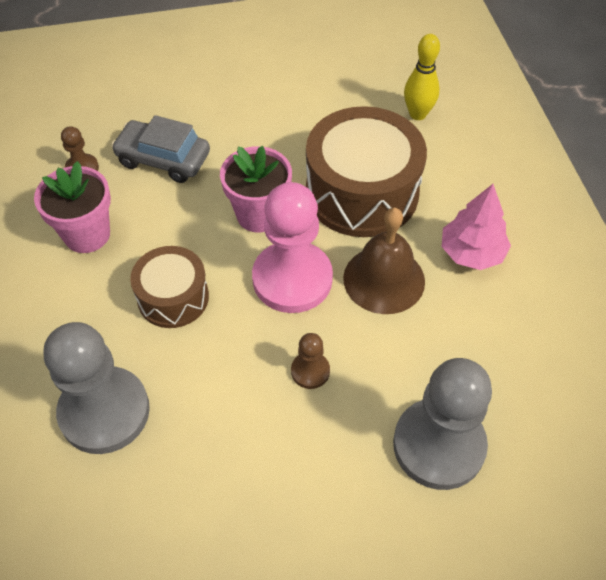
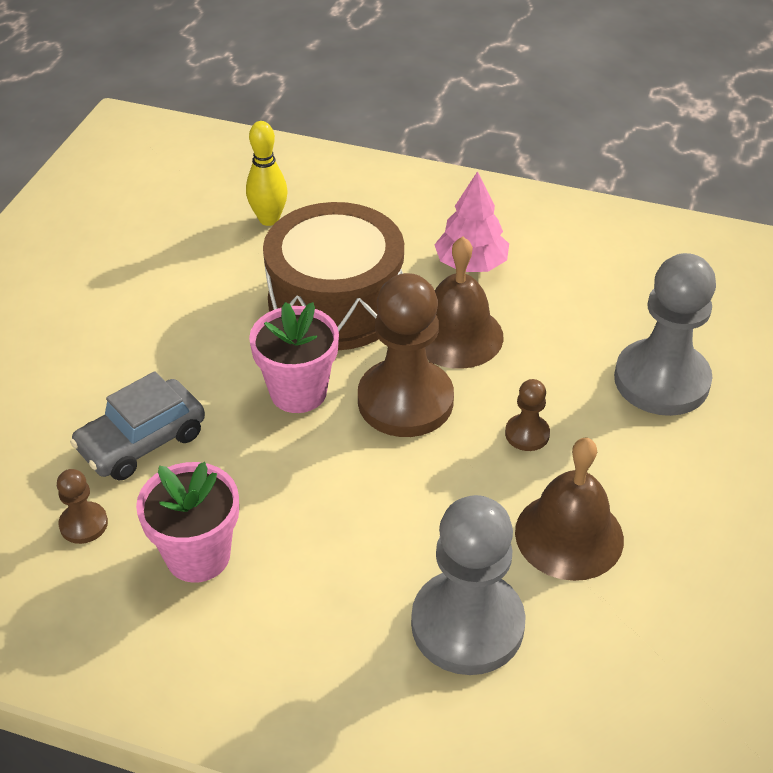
camera: 60 degrees left, 10 degrees down
brown drum [130,246,209,328] -> none
pink pawn [252,182,333,313] -> brown pawn [358,273,454,437]
none -> brown bell [515,438,624,581]

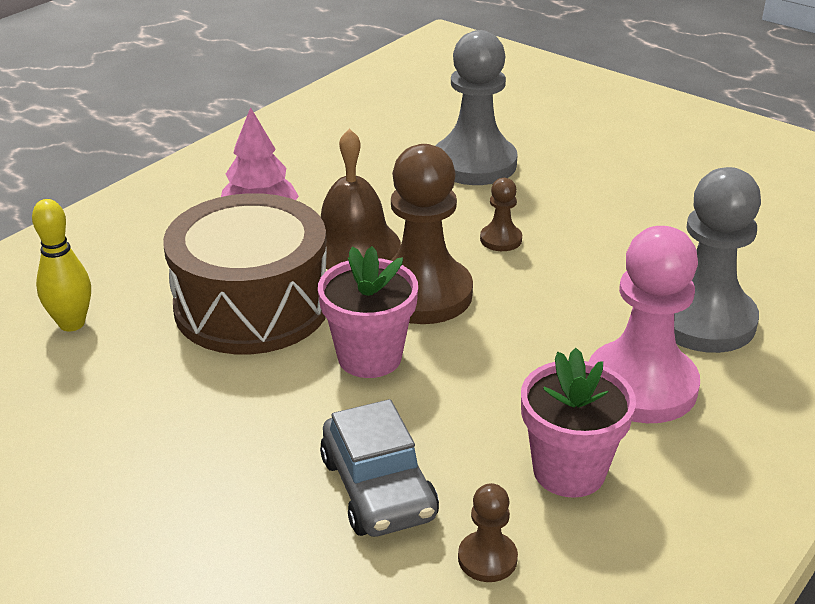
camera: 70 degrees left, 10 degrees down
brown bell [515,438,624,581] -> none
none -> pink pawn [589,226,700,423]

